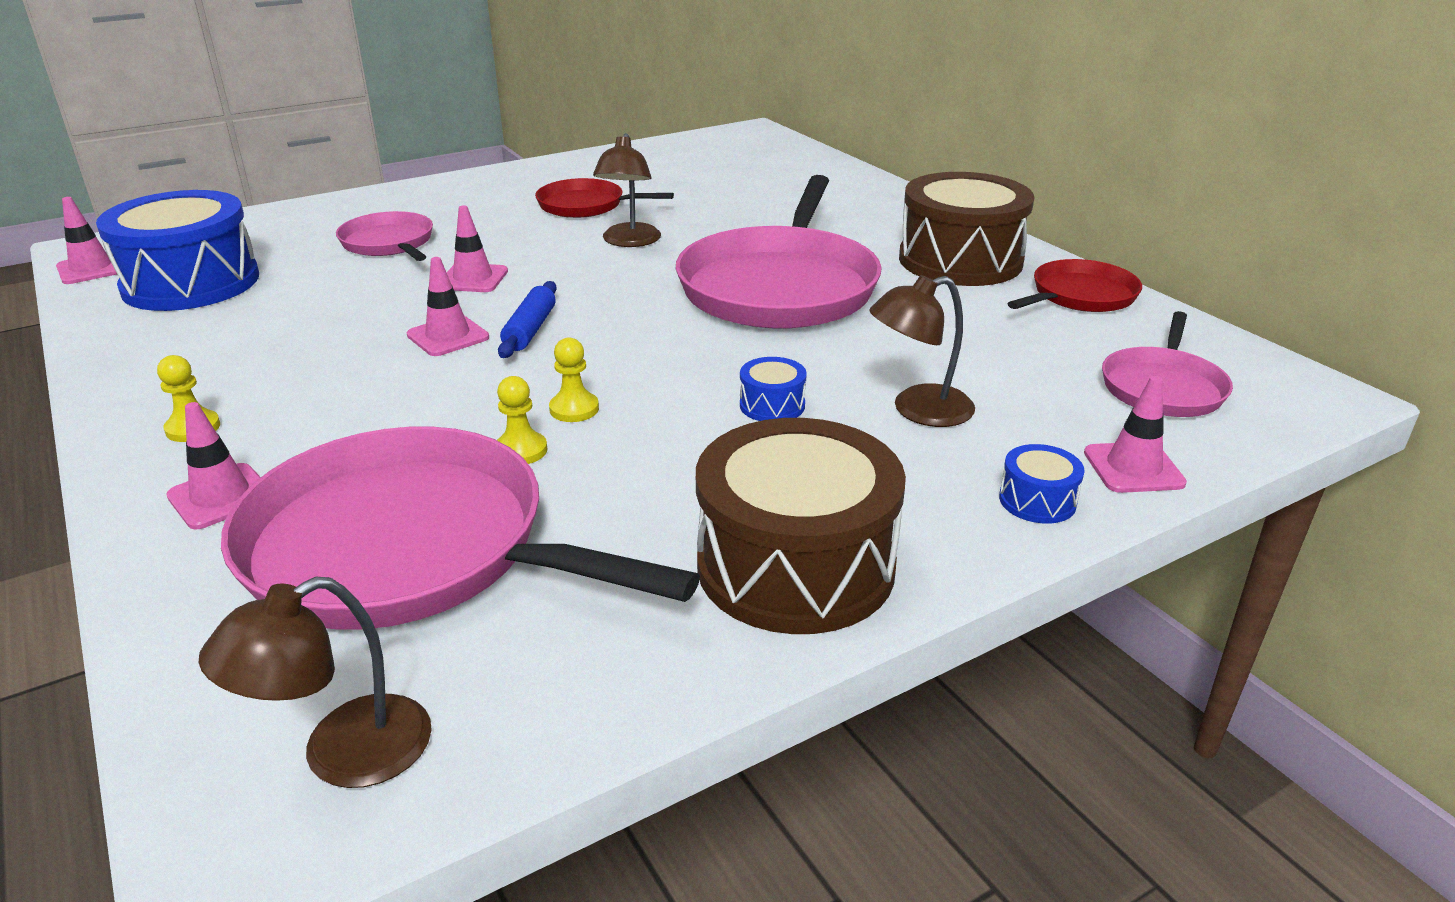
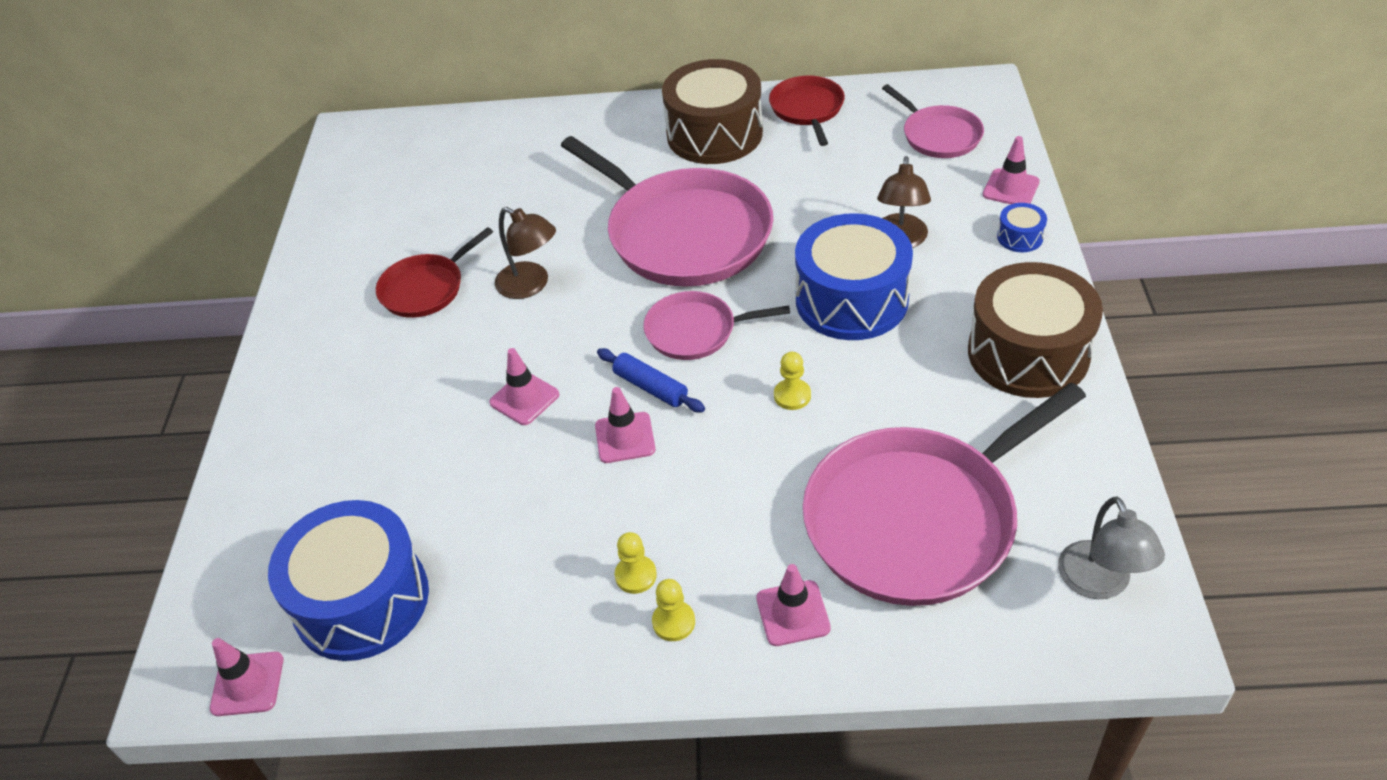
camera: 55 degrees left, 15 degrees up
brown lamp [199,577,432,788] -> grey lamp [1058,497,1165,599]
pink pan [336,211,433,261] -> pink pan moved to [643,291,790,360]
yellow pawn [497,376,547,464] -> yellow pawn moved to [615,532,657,594]
blue drum [740,357,807,421] -> blue drum [795,213,913,340], size x2.41

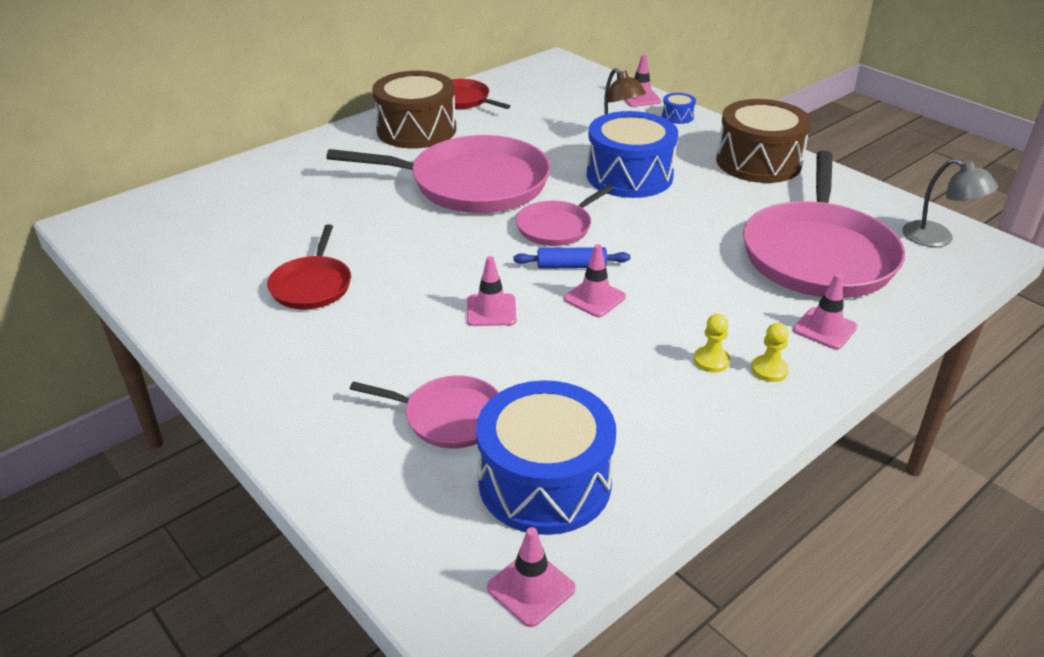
camera: 45 degrees left, 10 degrees down
brown lamp [495,207,556,299] -> none
yellow pawn [774,352,811,410] -> none
pink pan [882,84,984,158] -> pink pan moved to [350,375,499,449]

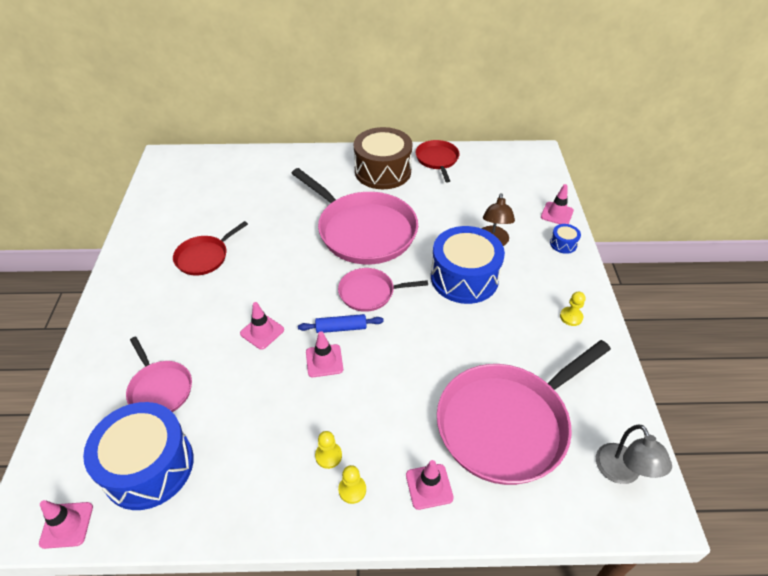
camera: 40 degrees right, 10 degrees up
blue rolling pin [514,247,630,269] -> blue rolling pin turned 45 degrees counterclockwise [298,314,384,333]
brown drum [716,99,811,183] -> yellow pawn [560,292,586,326]

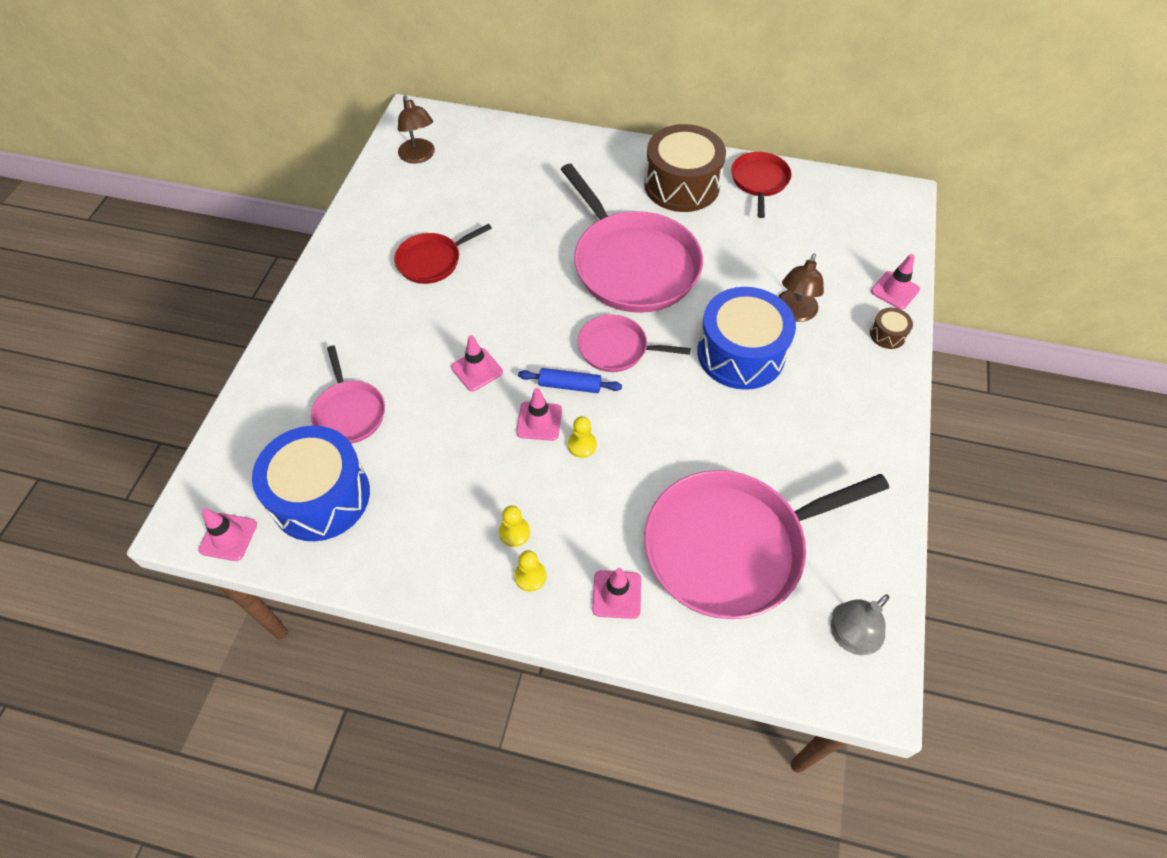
camera: 15 degrees right, 10 degrees up
blue drum [550,224,581,254] -> brown drum [870,308,913,349]
yellow pawn [560,292,586,326] -> yellow pawn moved to [568,416,597,458]
grey lamp [596,425,672,484] -> grey lamp turned 45 degrees clockwise [831,595,889,656]
none -> brown lamp [398,96,435,164]

